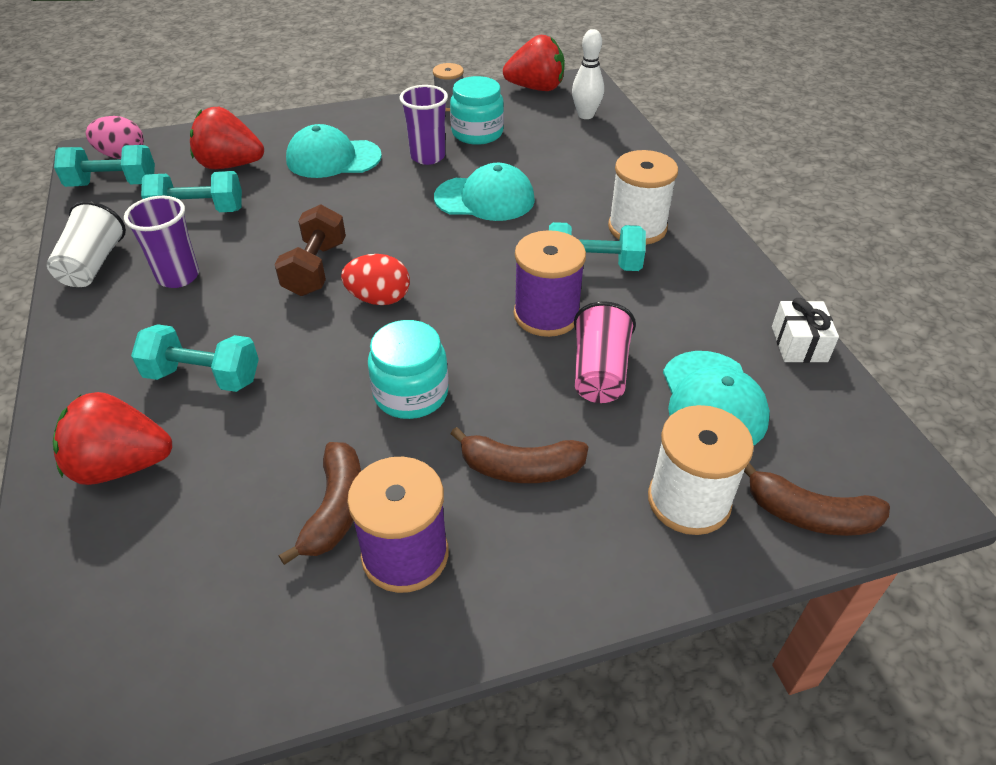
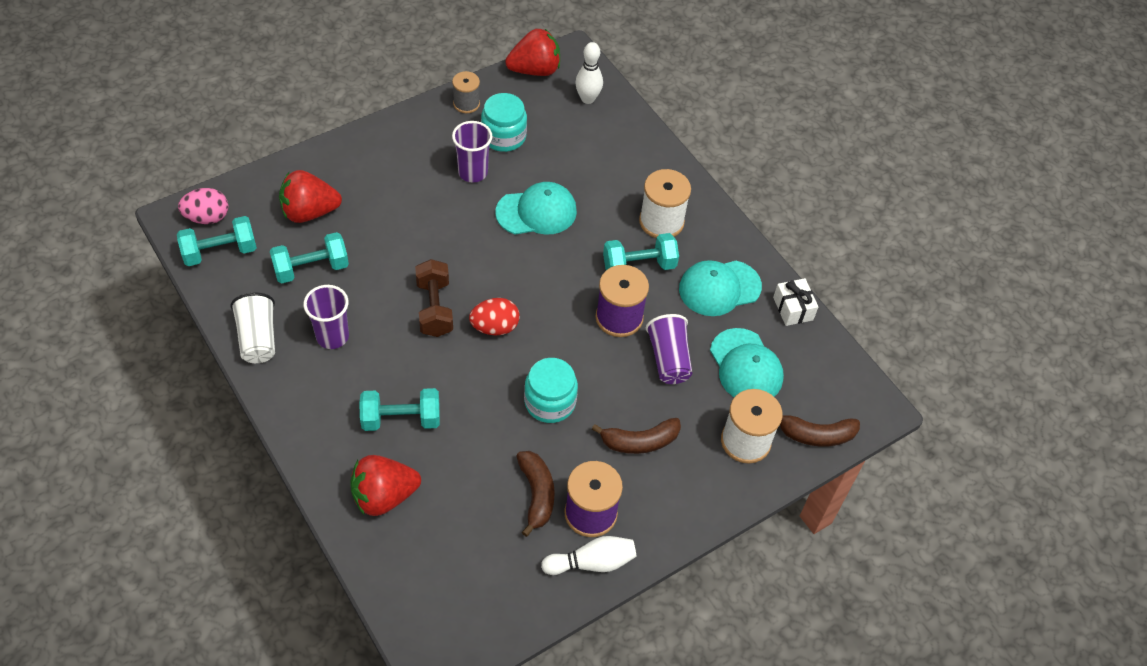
camera: 20 degrees left, 10 degrees up
turquoise cap [286,124,382,178] -> turquoise cap moved to [679,260,762,316]
pink cup [574,301,636,403] -> purple cup [646,314,692,384]
none -> white bowling pin [541,536,637,575]

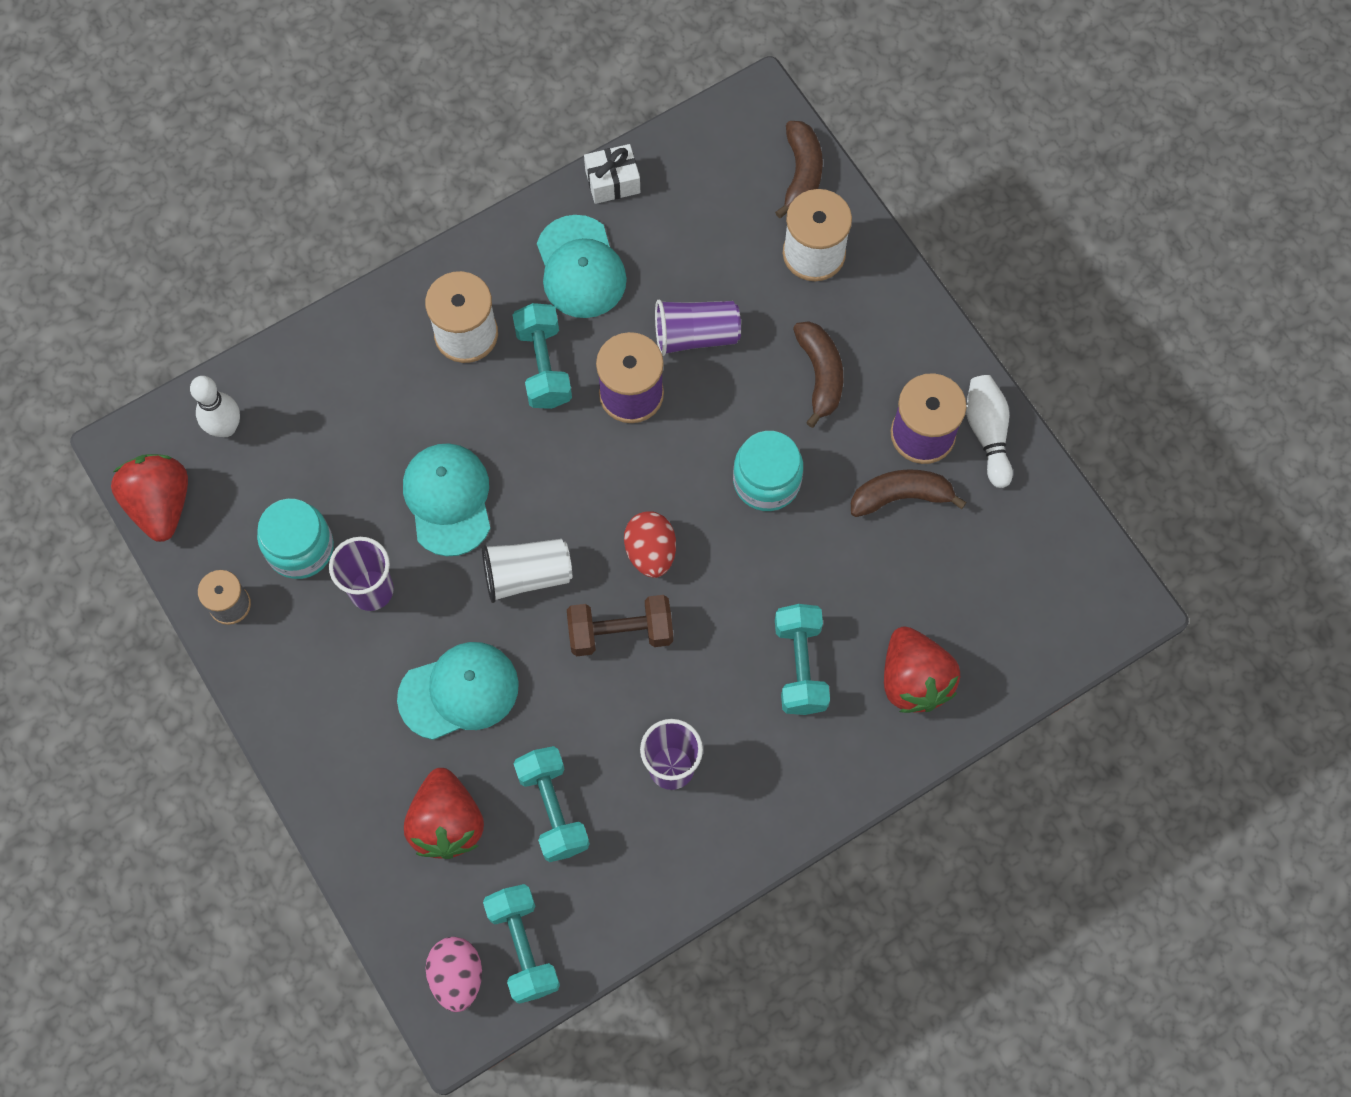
camera: 85 degrees left, 15 degrees up
white cup [230,292,275,363] -> white cup moved to [482,539,572,603]
turquoise cap [710,328,784,397] -> turquoise cap moved to [397,642,519,740]

